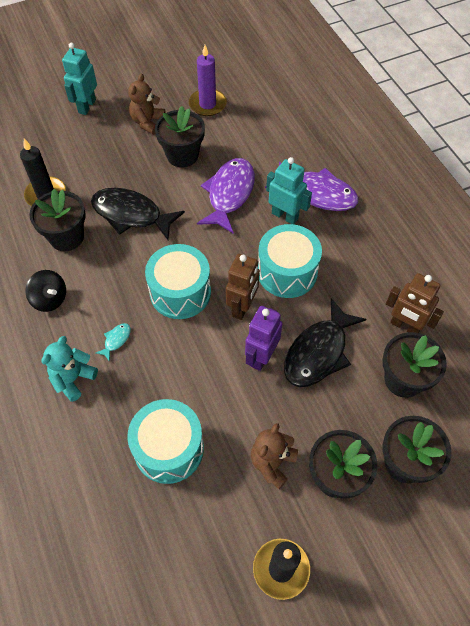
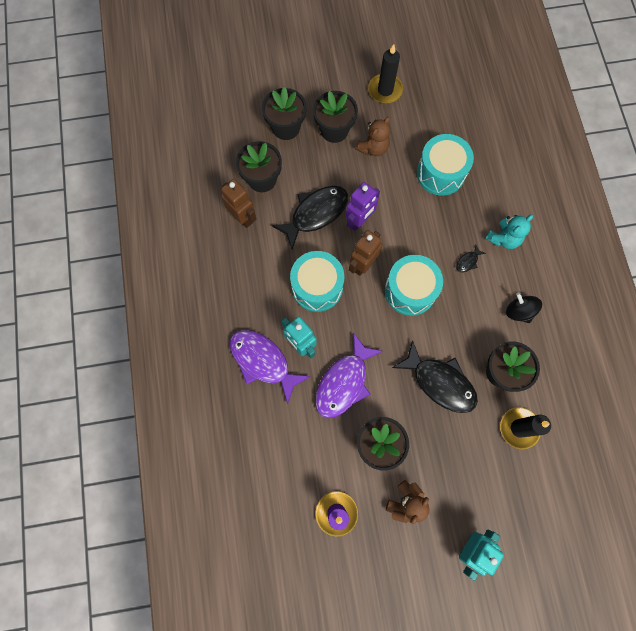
camera: 165 degrees left, 15 degrees up
turquoise fish [96,323,131,362] -> black fish [456,245,486,272]

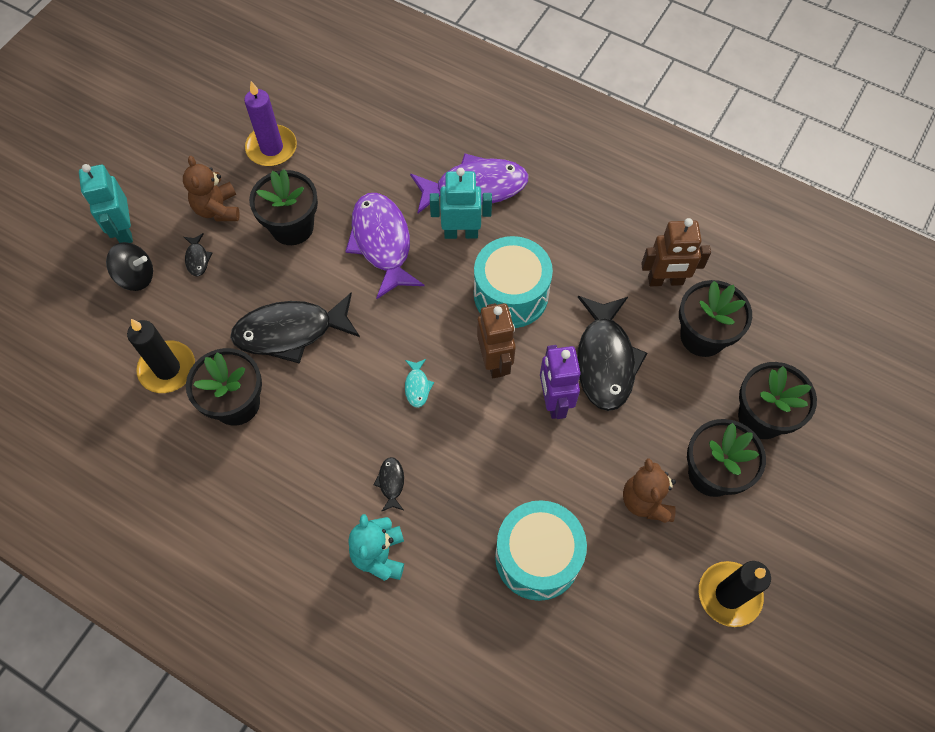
camera: 130 degrees right, 10 degrees down
turquoise drum [385,255,443,316] -> turquoise fish [405,359,434,408]
black spinning top [506,292,542,323] -> black spinning top moved to [106,242,153,291]
none -> black fish [184,233,212,276]

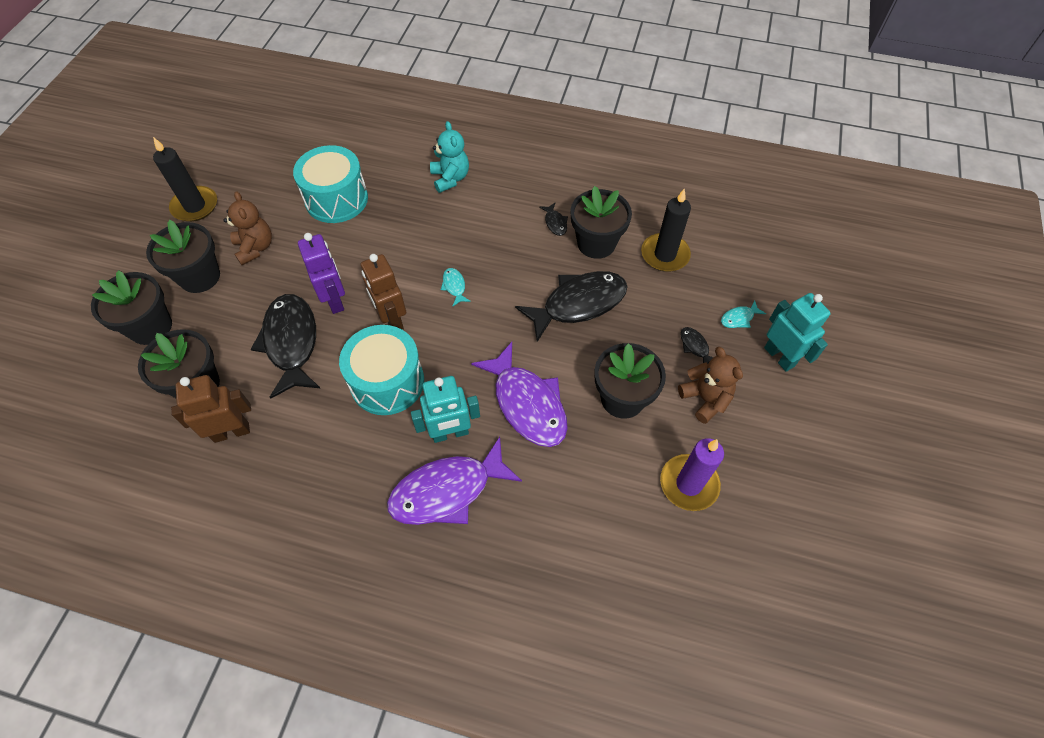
camera: 165 degrees right, 5 degrees down
black spinning top [106,242,153,291] -> turquoise fish [721,300,766,328]
black fish [373,457,404,512] -> black fish moved to [539,203,568,236]

